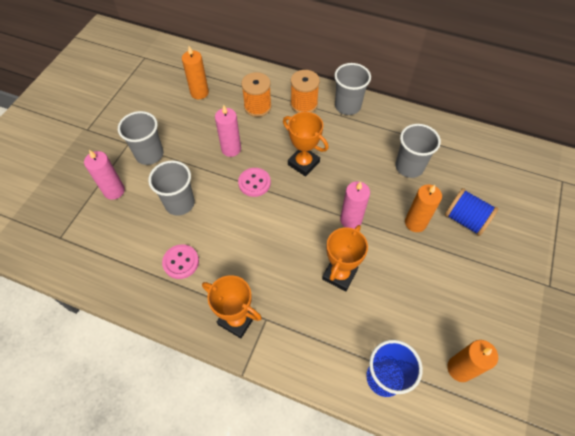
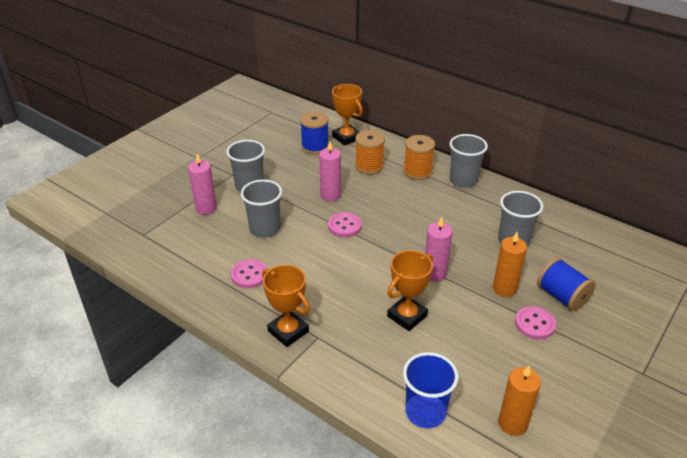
camera: 15 degrees right, 20 degrees down
orange candle [182,46,209,99] -> blue spool [300,111,329,154]
orange trophy [283,112,329,177] -> orange trophy moved to [332,84,363,146]
none -> pink button [515,306,556,339]

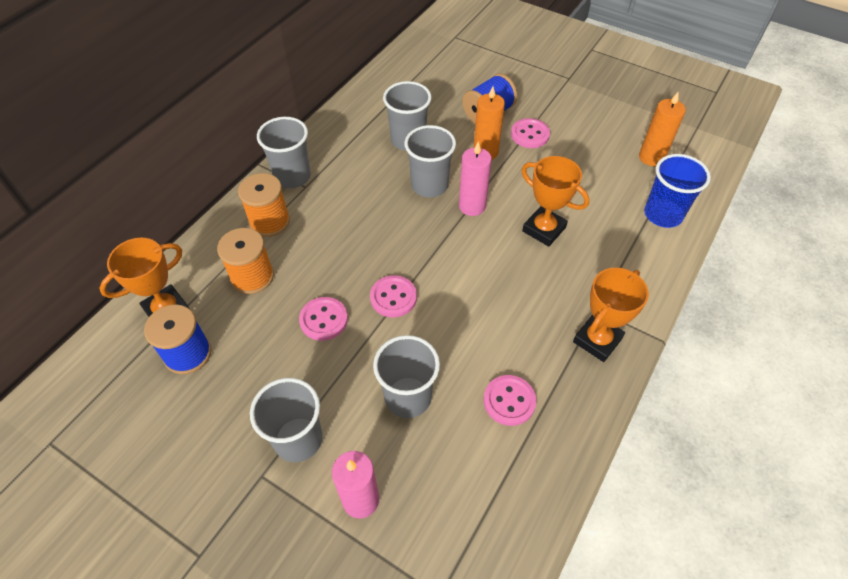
camera: 95 degrees left, 15 degrees up
pink candle [319,141,341,201] -> pink button [299,297,348,341]
none -> grey cup [405,125,456,197]

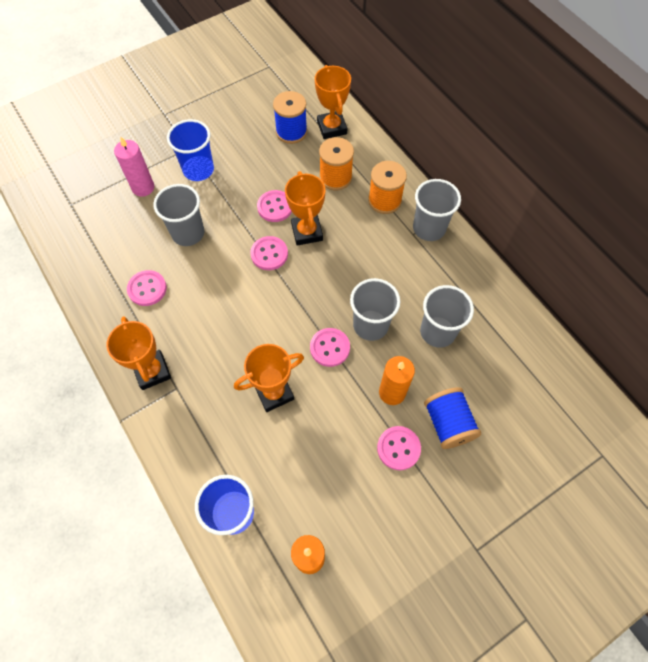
camera: 115 degrees right, 10 degrees up
grey cup [250,378,323,462] -> blue cup [167,119,214,181]
pink candle [459,141,492,216] -> pink button [310,328,350,367]
none -> orange trophy [285,171,326,245]

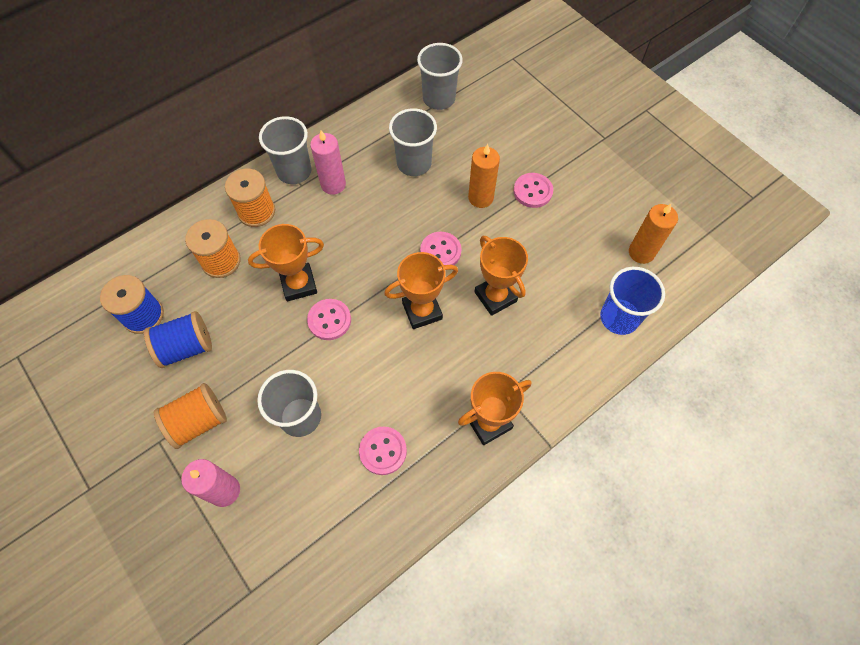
camera: 95 degrees left, 0 degrees up
blue cup [167,119,214,181] -> orange spool [154,383,227,449]
pink button [257,190,292,222] -> none
orange trophy [315,65,351,139] -> orange trophy moved to [384,252,458,329]
grey cup [350,278,400,341] -> grey cup moved to [417,43,463,110]
blue spool [424,387,481,449] -> blue spool moved to [144,311,212,368]
none -> pink candle [310,130,346,195]

